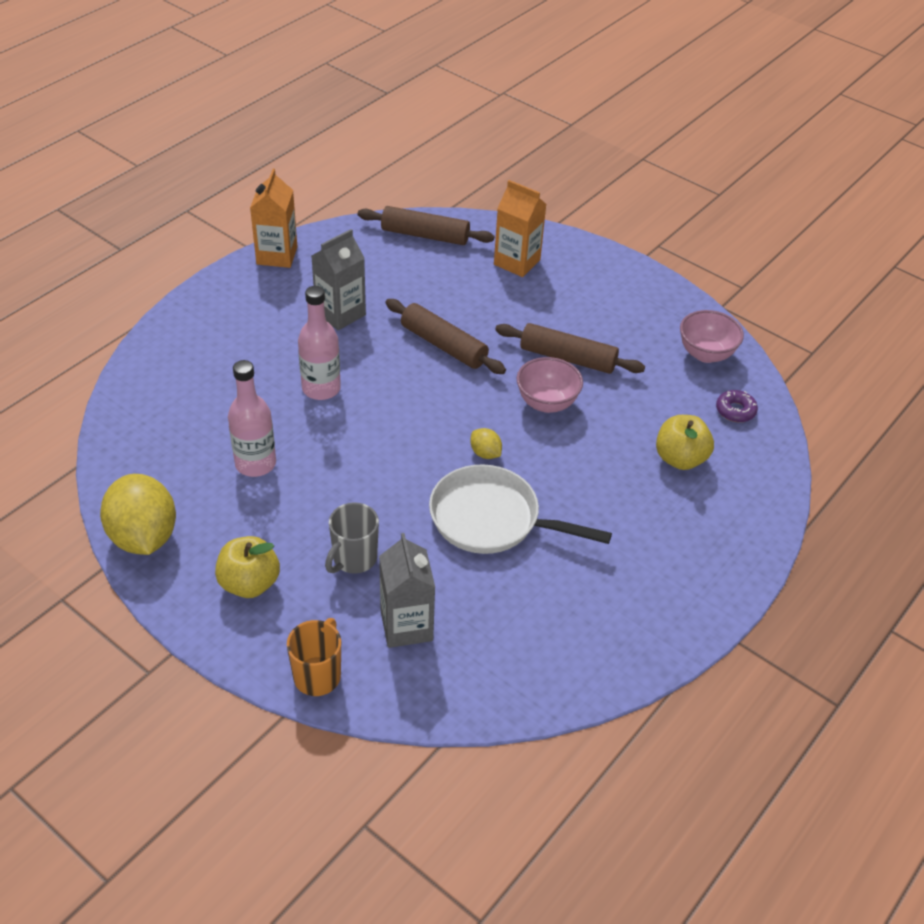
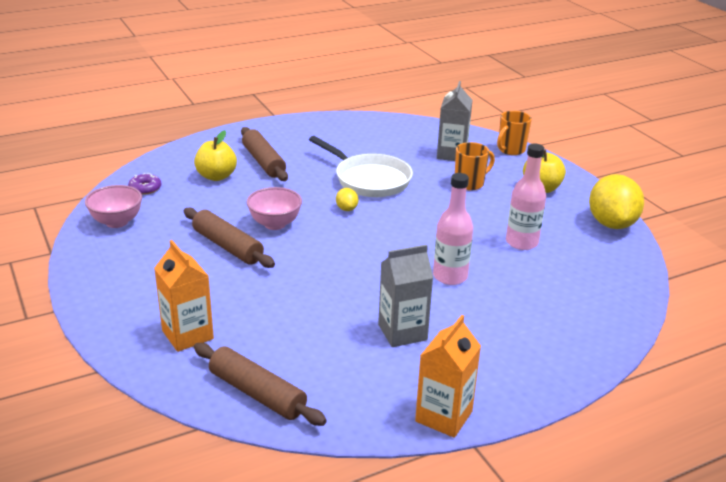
camera: 155 degrees left, 15 degrees down
grey mug [325,502,379,574] -> orange mug [455,142,495,191]
brown rolling pin [385,299,506,374] -> brown rolling pin moved to [241,127,288,181]

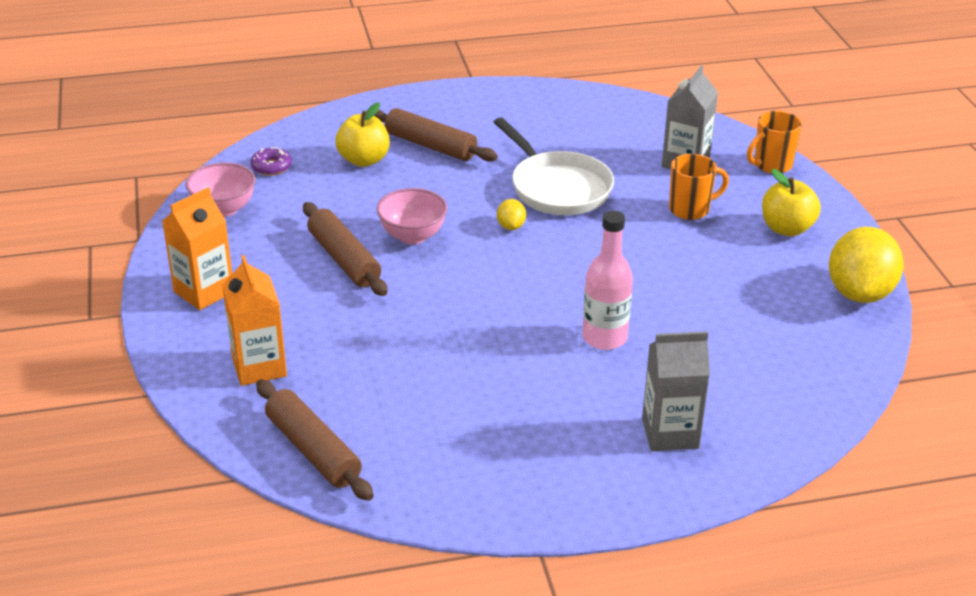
camera: 15 degrees right, 5 degrees up
brown rolling pin [241,127,288,181] -> brown rolling pin turned 45 degrees counterclockwise [374,108,498,162]
grey carton [378,244,433,347] -> grey carton moved to [642,331,710,451]
orange carton [415,315,481,438] -> orange carton moved to [162,187,232,310]
pink bottle [506,144,546,250] -> none

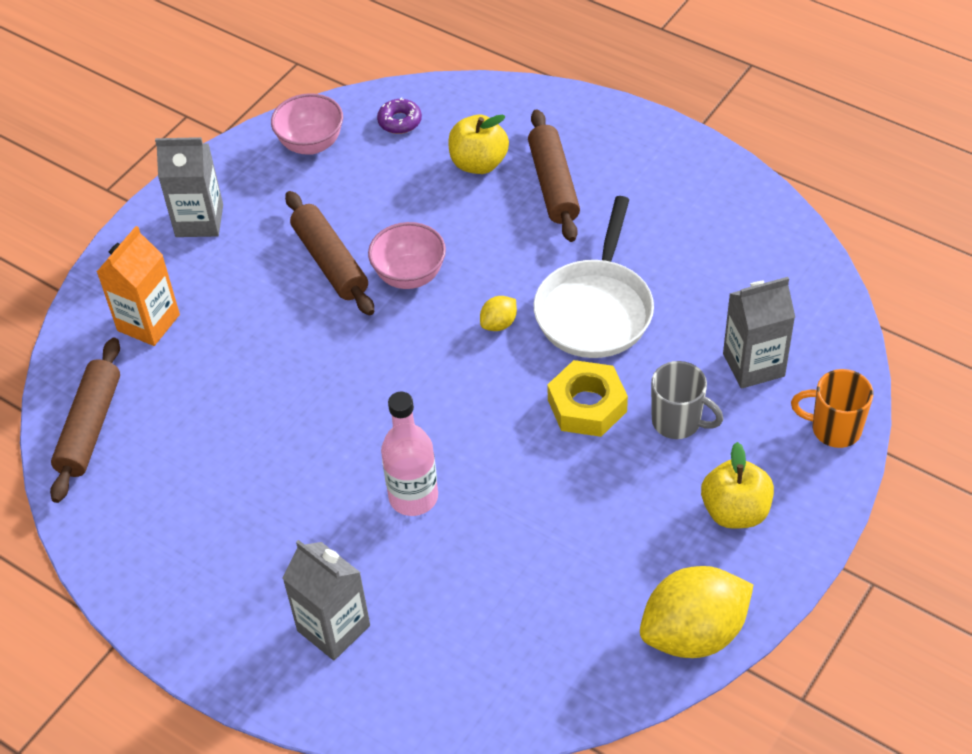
camera: 50 degrees right, 15 degrees up
orange carton [162,187,232,310] -> grey carton [155,137,223,237]
brown rolling pin [303,202,388,296] -> brown rolling pin turned 45 degrees counterclockwise [285,191,374,315]
orange mug [669,154,729,220] -> grey mug [651,361,723,439]
none -> yellow nut [547,360,628,437]

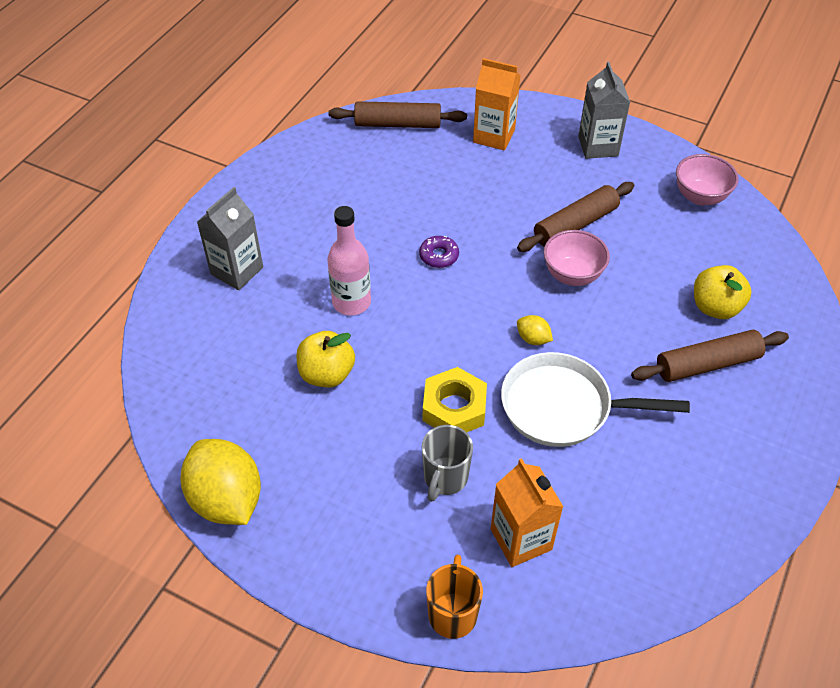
camera: 80 degrees right, 0 degrees up
purple donut [377,97,422,134] -> purple donut moved to [419,236,459,268]
yellow apple [701,442,774,529] -> yellow apple moved to [296,331,355,387]
grey carton [723,277,795,389] -> orange carton [491,458,563,567]

